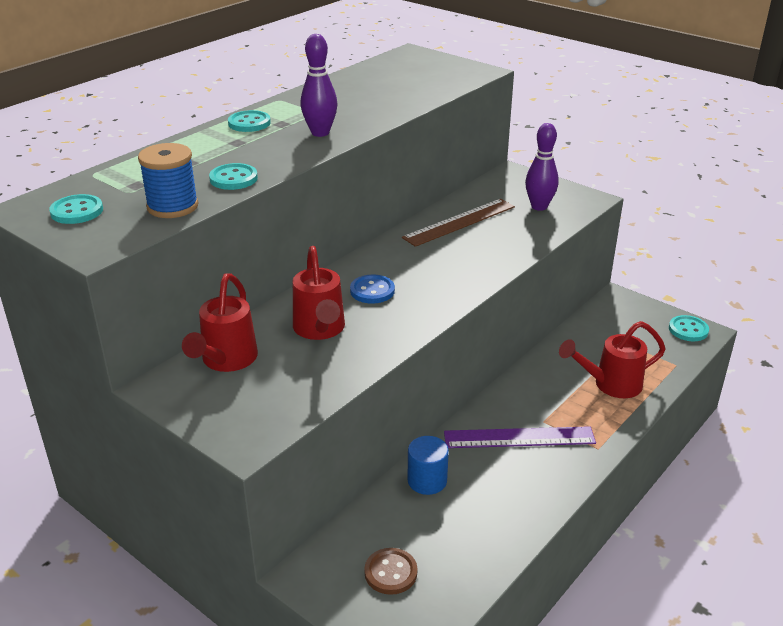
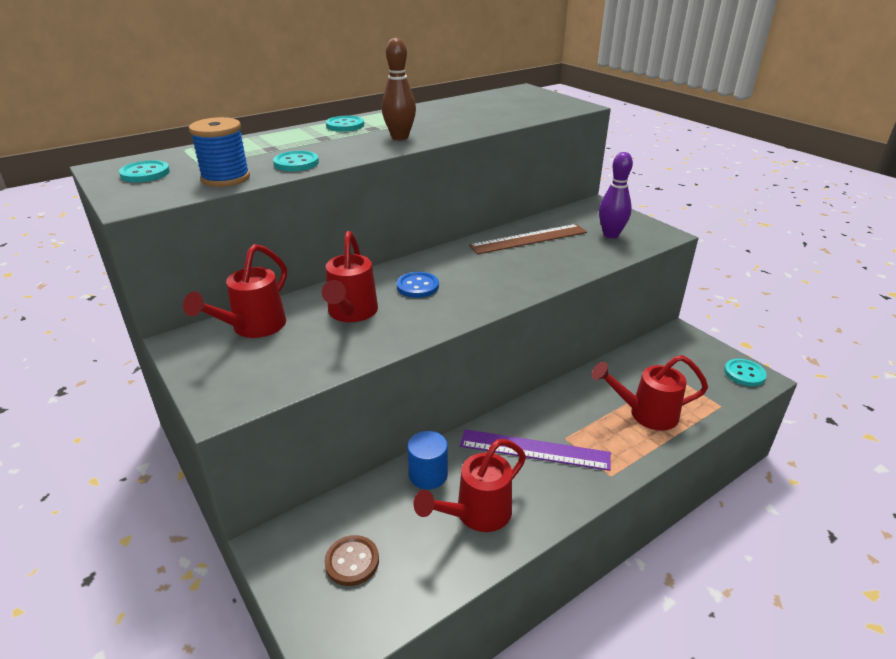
camera: 15 degrees right, 0 degrees up
purple bowling pin [300,34,337,137] -> brown bowling pin [382,38,416,140]
none -> red watering can [414,439,526,532]

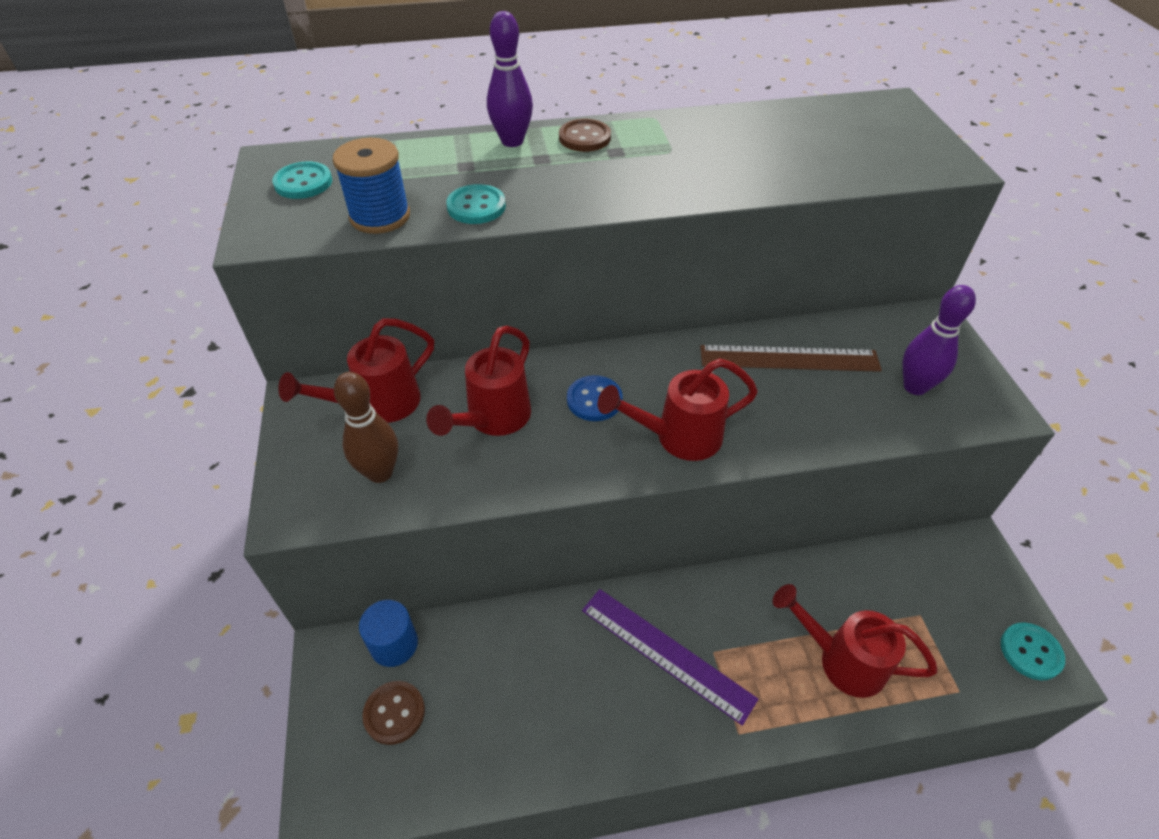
camera: 25 degrees right, 15 degrees up
turquoise button [326,116,364,132] -> brown button [559,119,611,152]
brown bowling pin [382,38,416,140] -> brown bowling pin moved to [334,372,398,483]
blue cylinder [407,431,448,490] -> blue cylinder moved to [359,600,418,667]
red watering can [414,439,526,532] -> red watering can moved to [598,358,758,461]
none -> purple bowling pin [487,11,533,147]

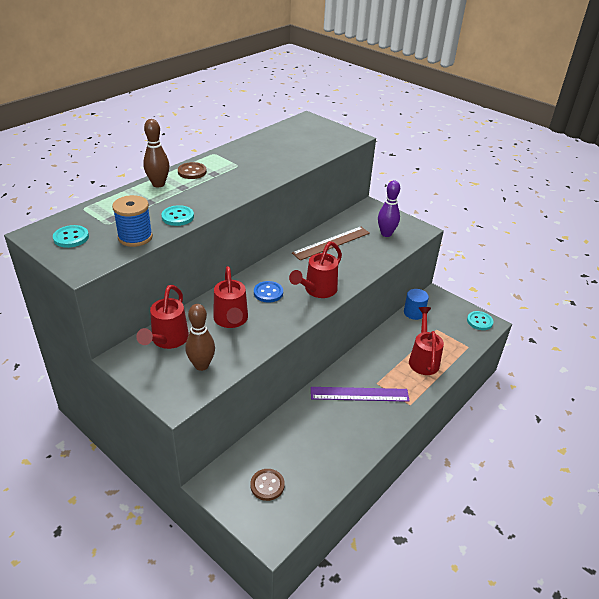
camera: 40 degrees left, 10 degrees down
blue cylinder [359,600,418,667] -> blue cylinder moved to [404,289,429,320]
purple bowling pin [487,11,533,147] -> brown bowling pin [143,119,169,187]
red watering can [773,584,938,698] -> red watering can turned 105 degrees clockwise [409,307,444,375]

